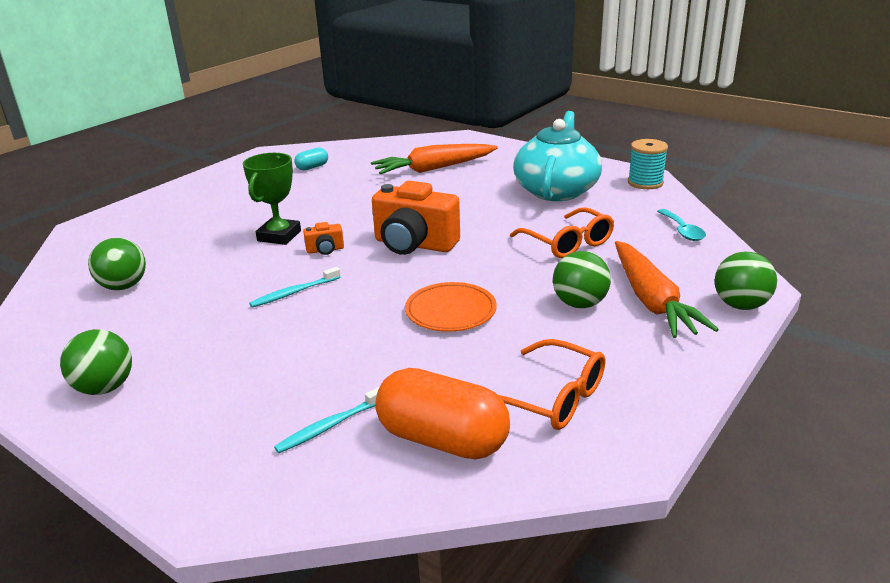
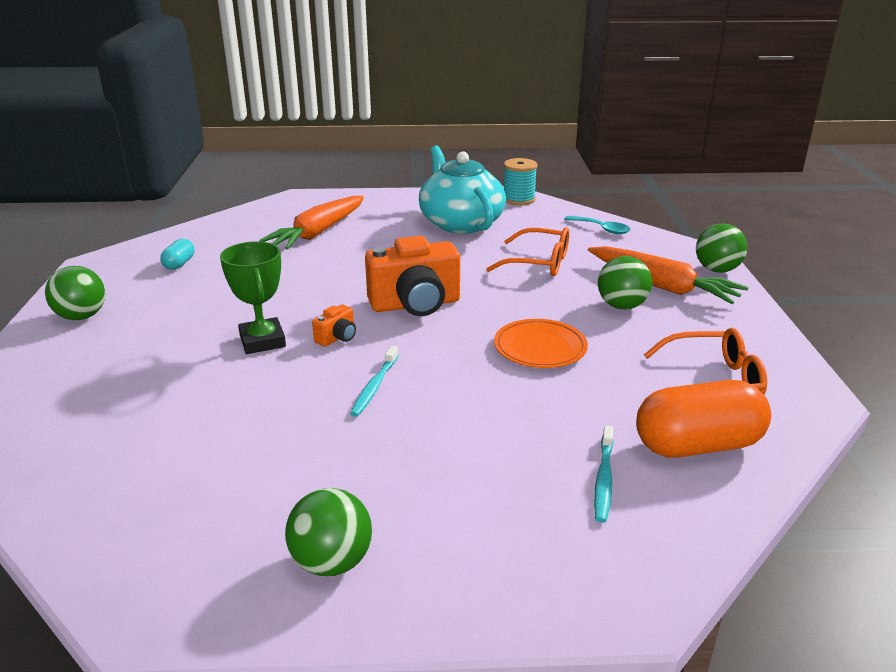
camera: 40 degrees left, 0 degrees up
green ball [88,237,146,290] -> green ball moved to [45,266,105,320]

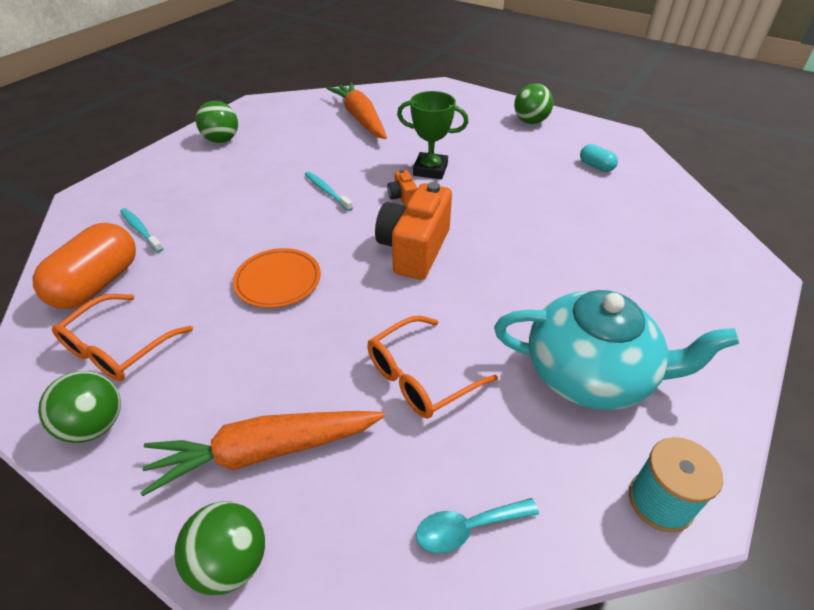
camera: 125 degrees right, 15 degrees up
orange carrot [260,196,364,249] -> orange carrot moved to [326,82,387,139]
green ball [598,256,652,310] -> green ball moved to [38,371,121,443]

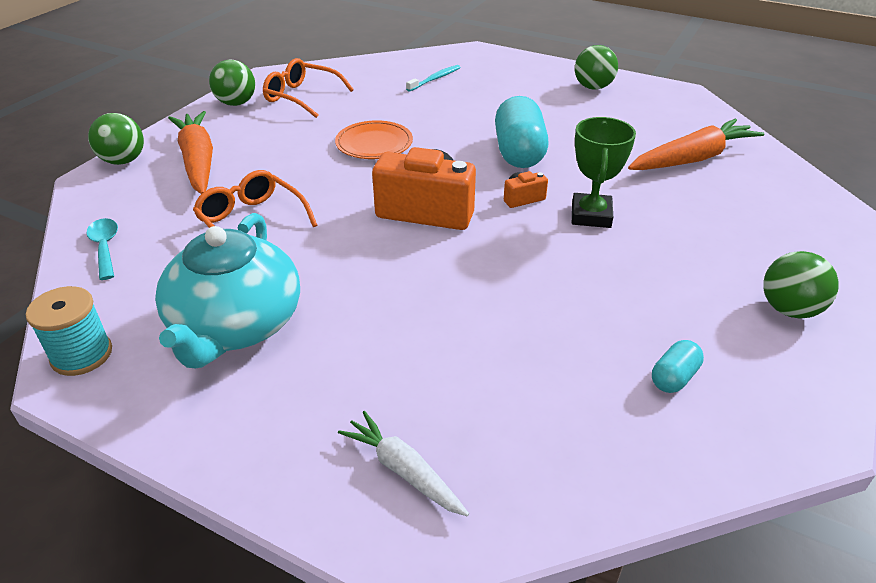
camera: 85 degrees right, 5 degrees down
orange capsule [32,223,136,309] -> none
turquoise toothbrush [305,171,353,211] -> turquoise capsule [495,96,548,168]
none -> white carrot [338,411,469,516]

